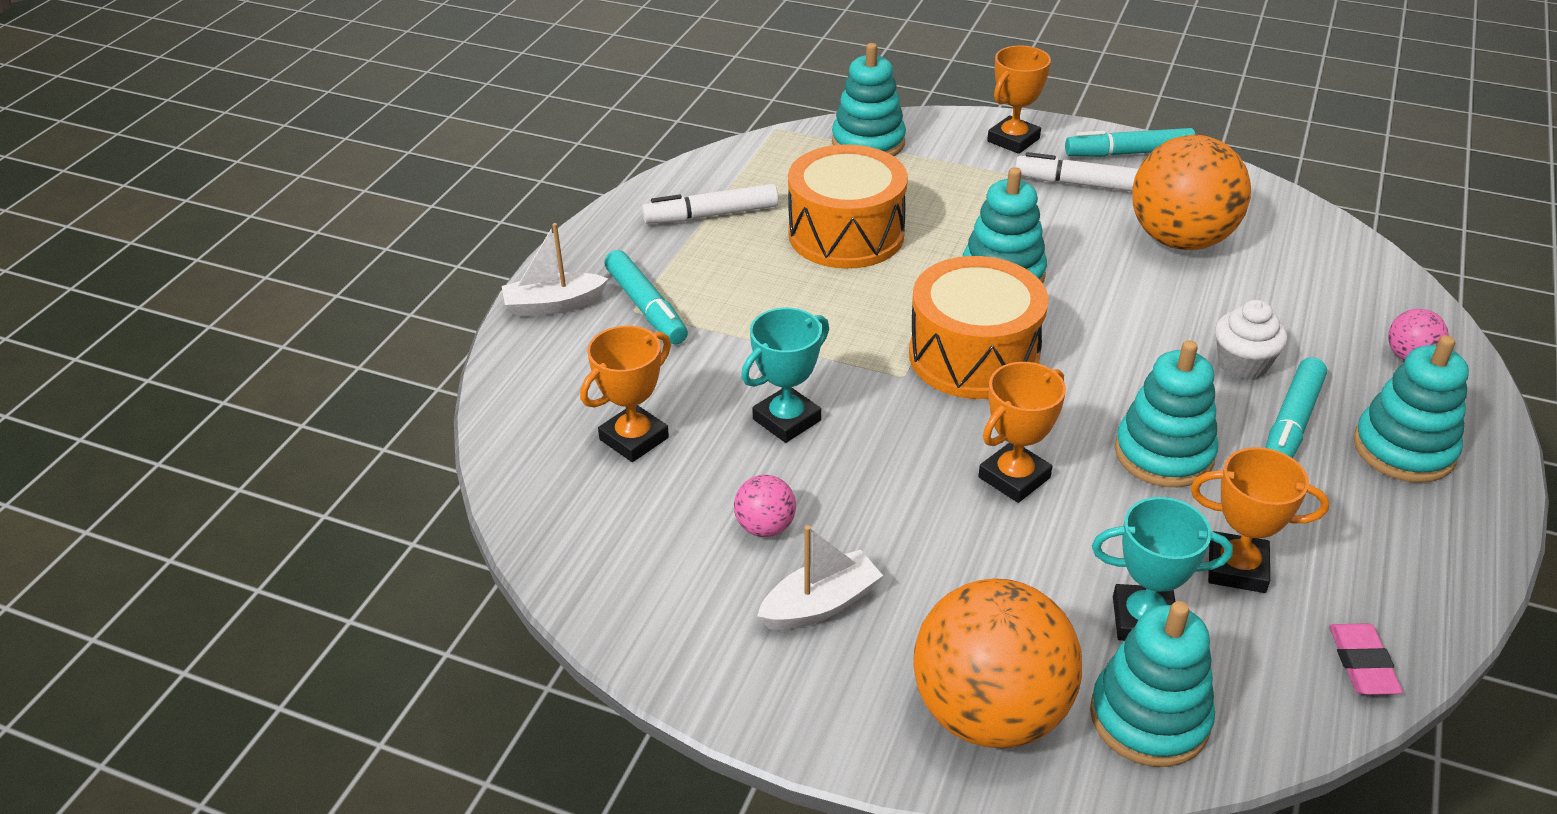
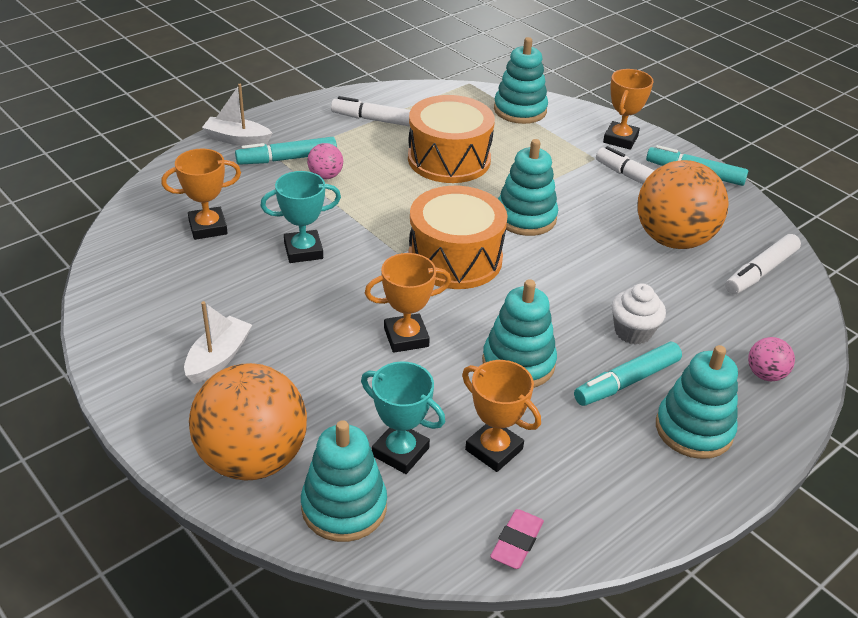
camera: 25 degrees right, 0 degrees up
turquoise marker [604,250,688,344] -> turquoise marker turned 75 degrees clockwise [235,137,337,165]
pink ball [734,475,796,537] -> pink ball moved to [307,143,343,179]
white boat [757,525,883,630] -> white boat turned 60 degrees counterclockwise [184,301,252,384]
orange trophy [987,45,1051,154] -> orange trophy turned 45 degrees counterclockwise [603,69,654,150]
none -> white marker [725,234,801,294]

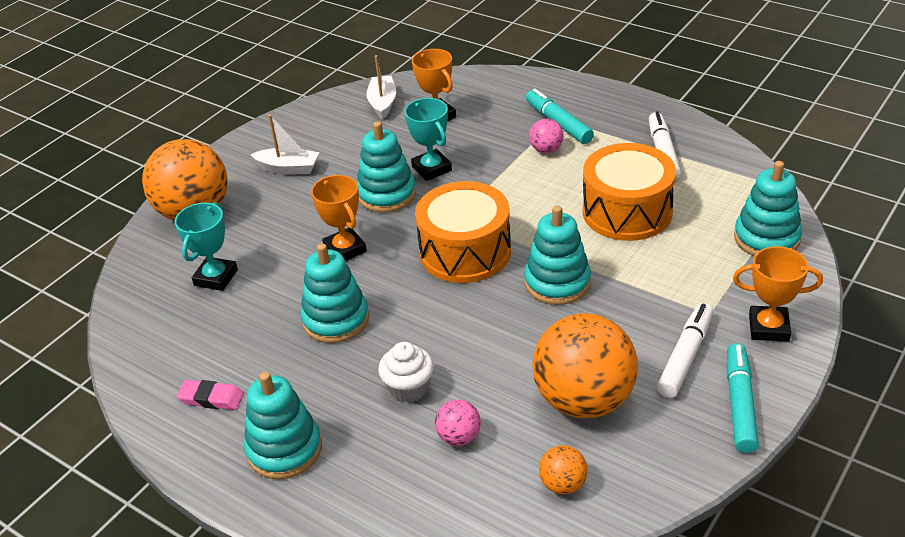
camera: 80 degrees right, 0 degrees up
white boat [202,84,272,146] -> white boat moved to [366,55,396,119]
turquoise stacking toy [301,420,387,542] -> turquoise stacking toy moved to [357,121,416,213]
orange trophy [462,360,541,472] -> none
pink eraser [490,509,544,569] -> pink eraser moved to [176,380,244,410]
turquoise marker [574,342,682,406] -> none
white marker [725,234,801,294] -> orange ball [539,445,588,494]
pink ball [748,337,795,381] -> pink ball moved to [435,400,481,446]

